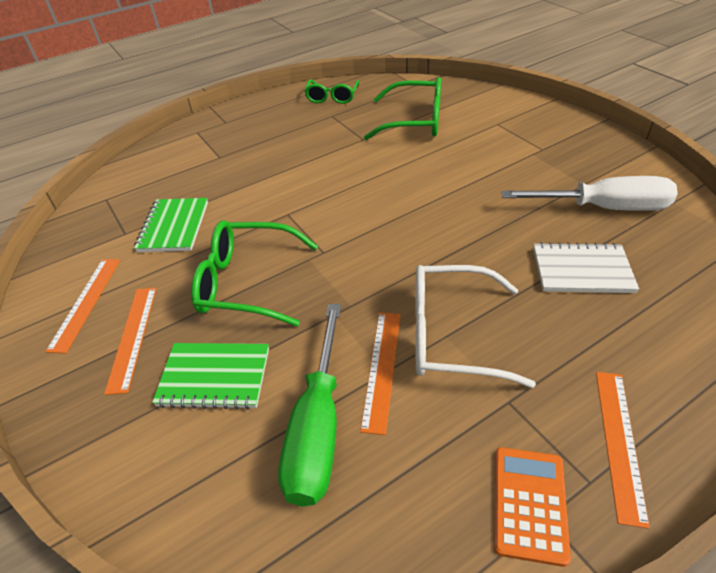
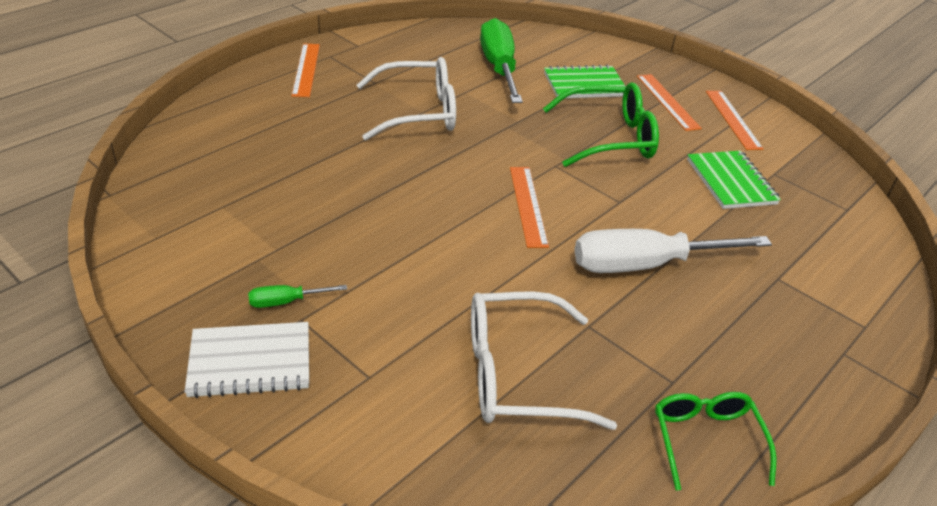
camera: 160 degrees right, 5 degrees down
orange ruler [360,312,400,435] -> orange ruler moved to [510,167,549,248]
green glasses [364,77,441,140] -> white glasses [471,291,617,430]
orange calculator [494,447,571,567] -> none
white screwdriver [501,176,678,211] -> white screwdriver moved to [574,229,772,273]
white notebook [533,242,639,293] -> white notebook moved to [185,322,309,398]
none -> green screwdriver [248,285,347,308]

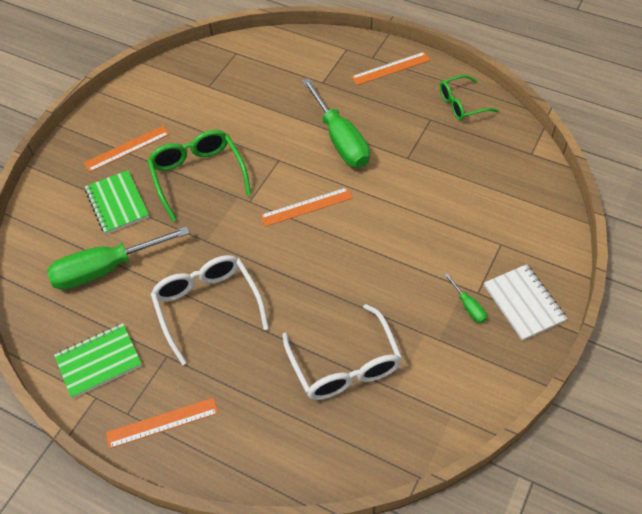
camera: 100 degrees left, 15 degrees up
white glasses [471,291,617,430] -> white glasses moved to [282,304,402,400]
white screwdriver [574,229,772,273] -> green screwdriver [302,78,370,168]
green notebook [687,151,781,209] -> green notebook moved to [54,323,142,399]
orange ruler [706,91,763,150] -> orange ruler moved to [351,52,431,85]

